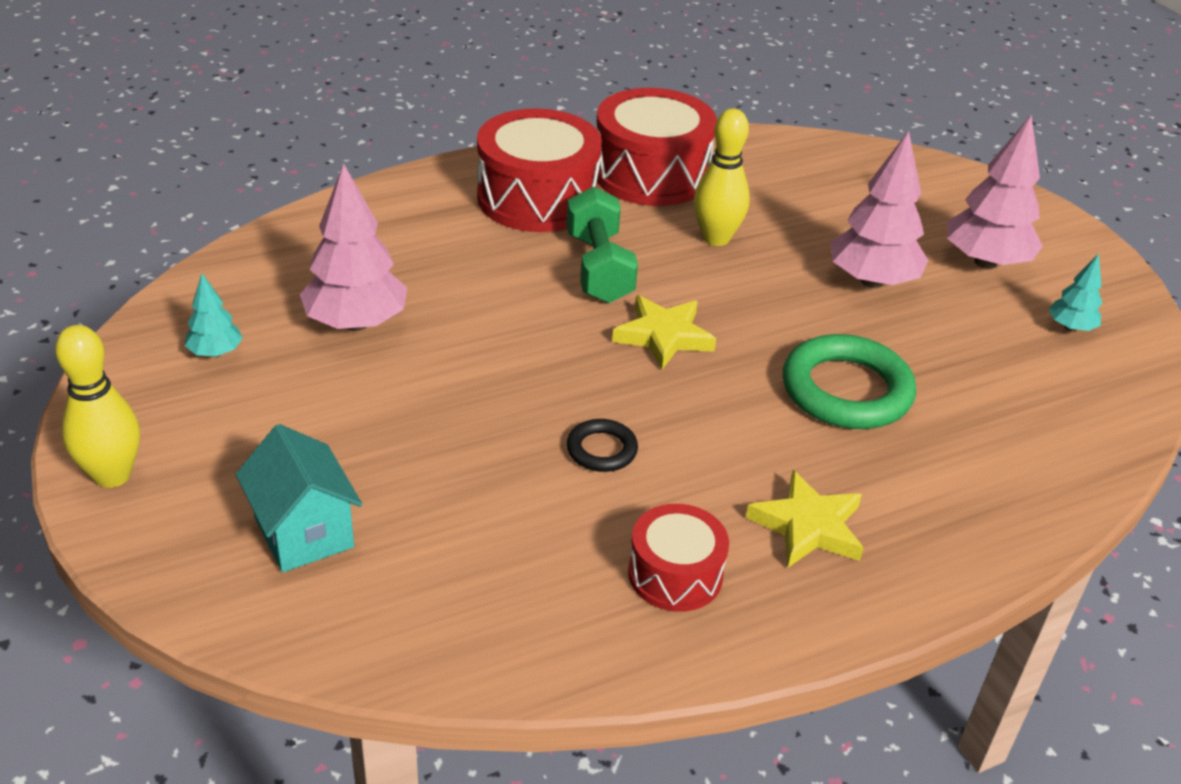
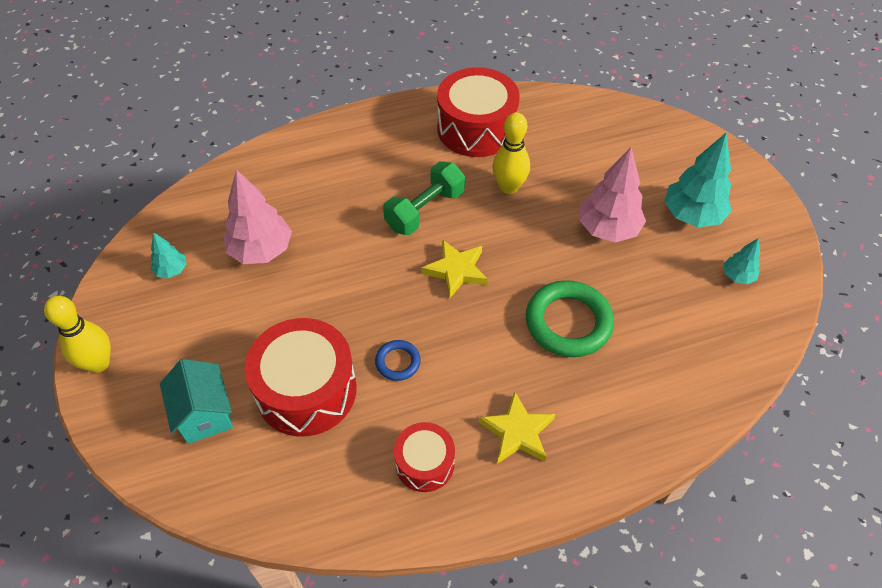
camera: 10 degrees right, 15 degrees up
red drum [477,108,602,232] -> red drum moved to [245,318,357,437]
green dumbbell [566,186,638,303] -> green dumbbell turned 45 degrees clockwise [383,161,465,235]
black ring [567,419,638,472] -> blue ring [375,340,421,381]
pink tree [947,115,1043,269] -> turquoise tree [664,133,732,227]

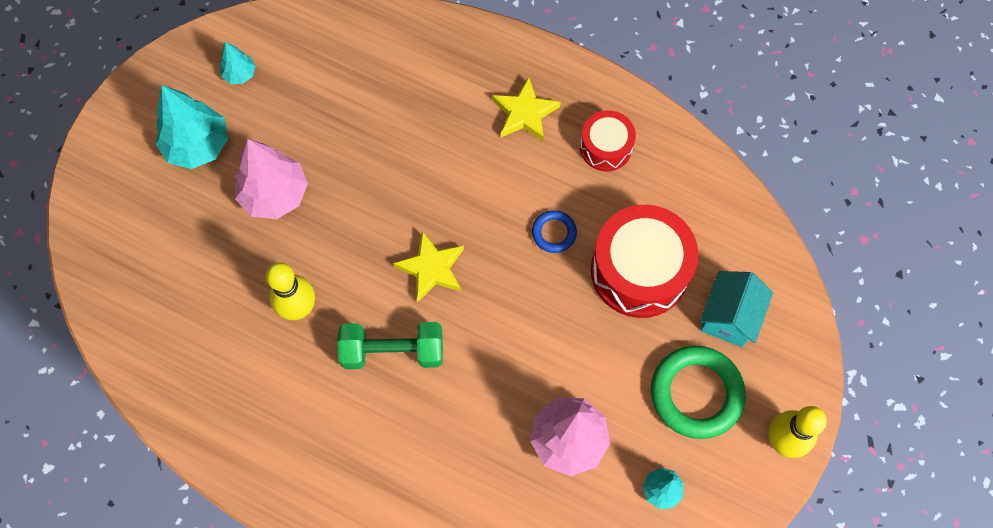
camera: 135 degrees left, 15 degrees up
red drum [437,67,519,157] -> none
green ring [526,280,614,357] -> green ring moved to [651,346,746,439]

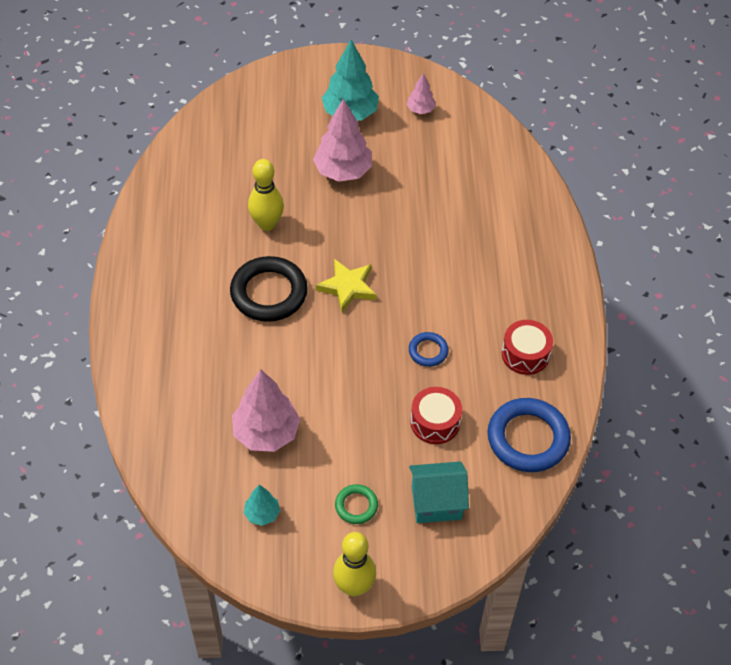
camera: 60 degrees right, 15 degrees down
turquoise tree [220,42,256,84] -> pink tree [407,73,436,114]
green dumbbell [337,322,443,369] -> black ring [230,256,308,322]
yellow star [492,77,561,141] -> none
red drum [591,205,699,318] -> red drum [411,387,462,444], size x0.56
green ring [651,346,746,439] -> green ring [335,484,378,524], size x0.50
none -> blue ring [488,398,571,472]

